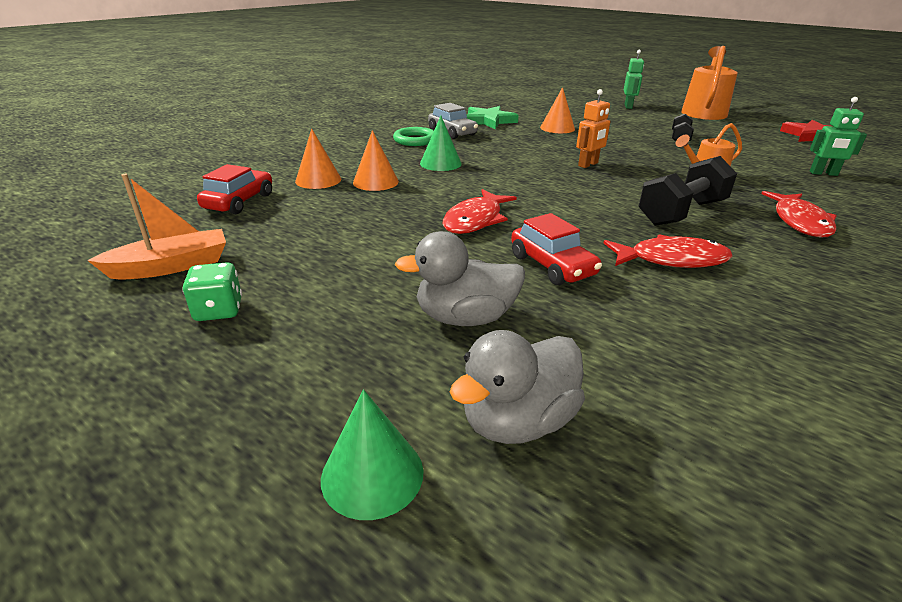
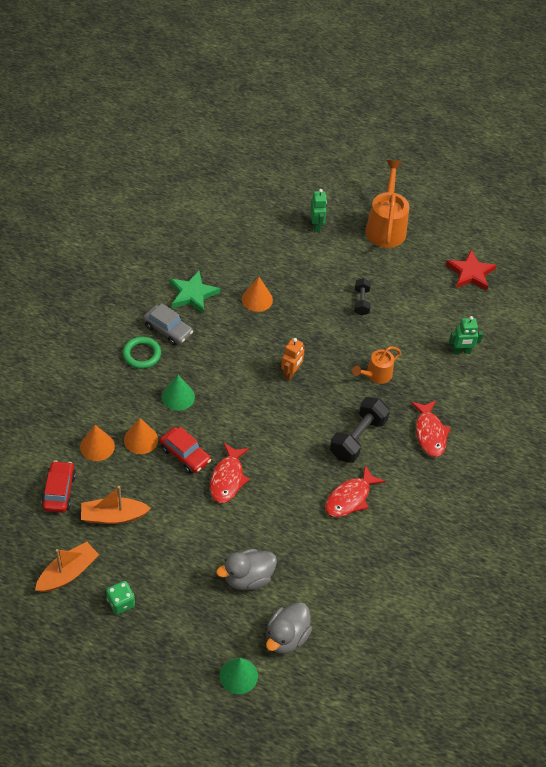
camera: 20 degrees left, 20 degrees up
red car [511,213,602,285] -> red car moved to [160,427,211,474]
red fish [604,234,733,268] -> red fish turned 150 degrees clockwise [325,465,385,517]
none -> orange boat [81,486,151,524]

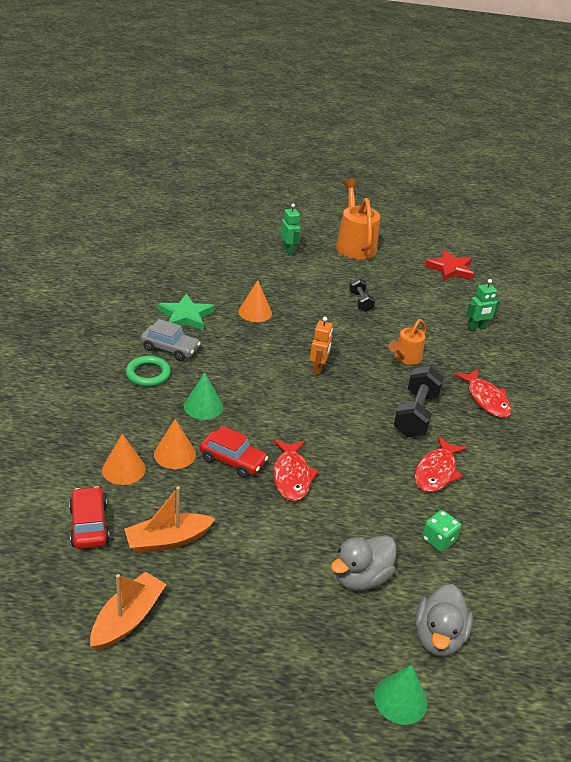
camera: 15 degrees left, 15 degrees down
green dice [106,581,135,615] -> green dice moved to [422,510,461,552]

